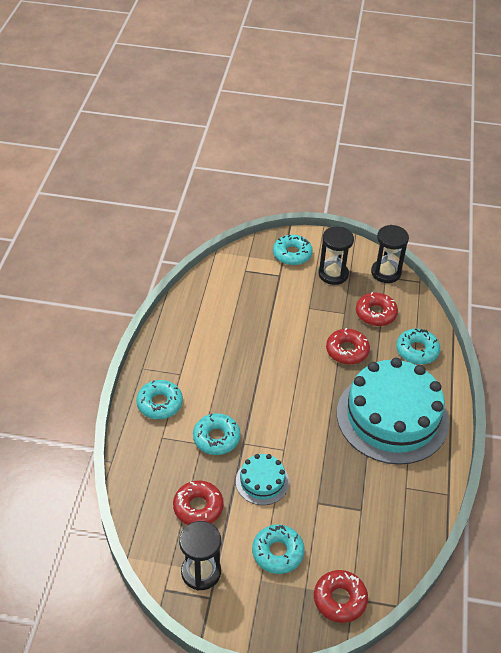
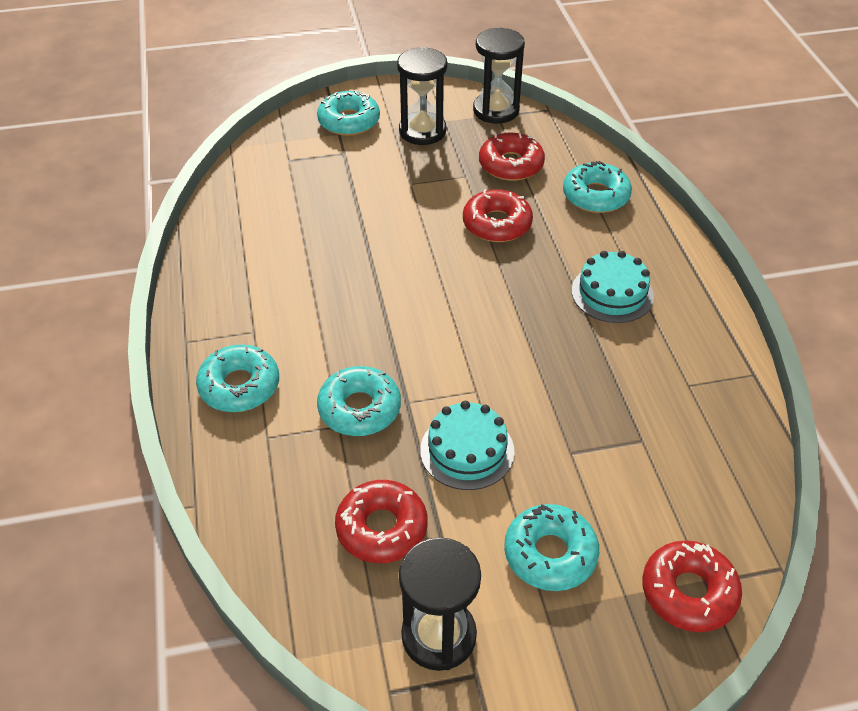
camera: 20 degrees left, 0 degrees up
turquoise cake [337,358,449,465] -> turquoise cake [572,251,654,323], size x0.45

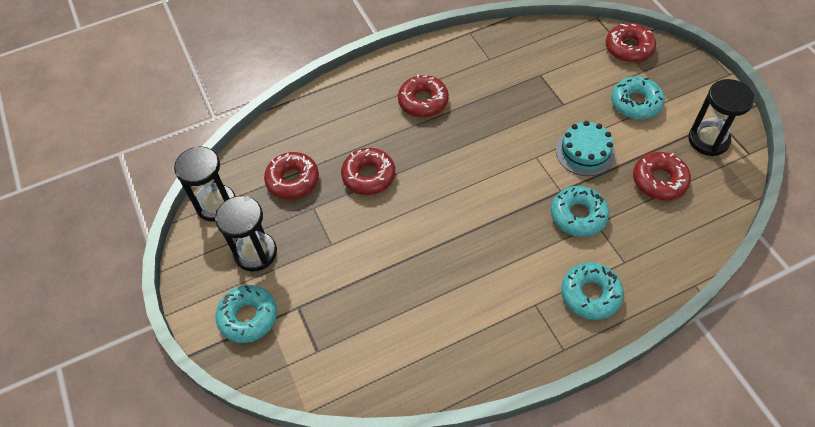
camera: 100 degrees left, 10 degrees up
turquoise donut [563,161,632,213] -> none
turquoise cake [572,251,654,323] -> red donut [398,74,449,117]

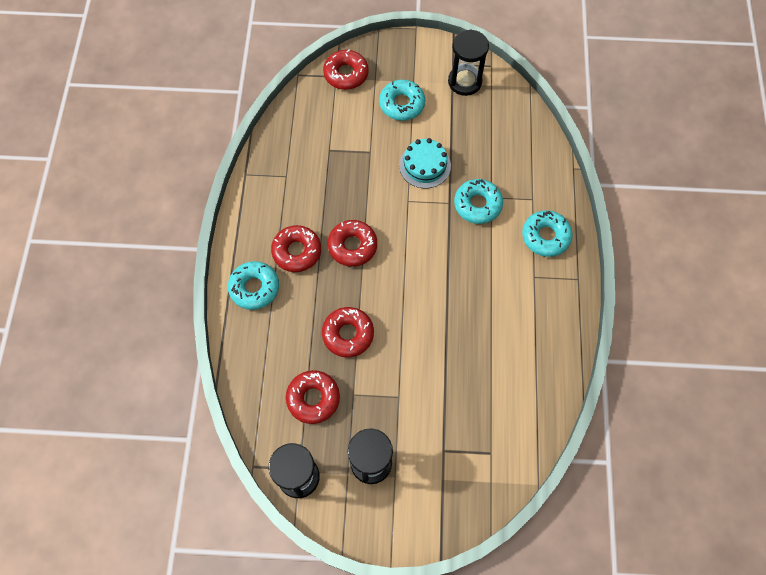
camera: 65 degrees left, 10 degrees up
turquoise donut [215,285,277,343] -> turquoise donut moved to [228,261,279,310]
red donut [633,152,691,200] -> red donut moved to [327,220,377,267]

